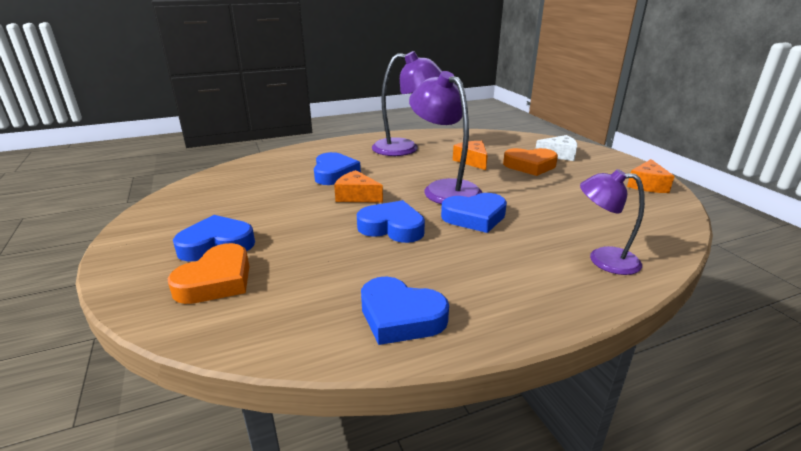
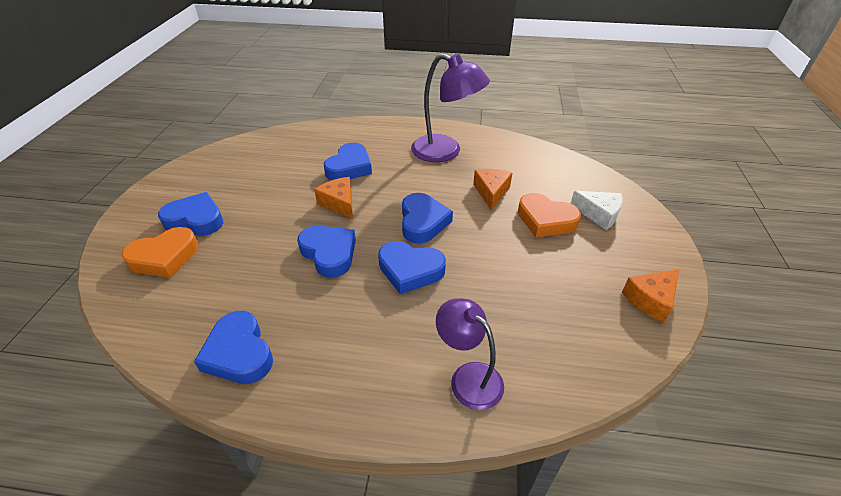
camera: 30 degrees right, 15 degrees up
purple lamp [409,71,482,204] -> blue heart [402,193,453,243]

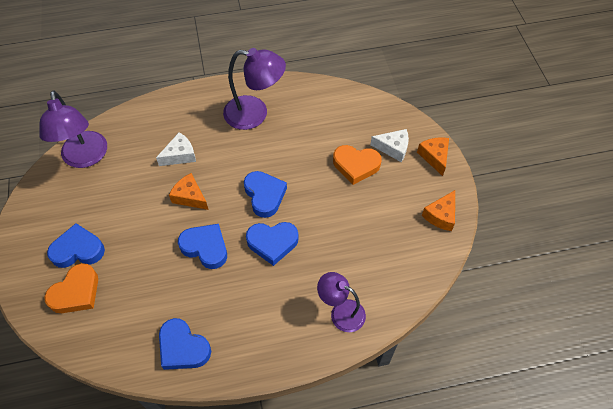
camera: 20 degrees left, 15 degrees up
blue heart [324,143,372,180] -> white cheese [156,132,196,166]
orange cheese [473,169,512,210] -> orange cheese moved to [417,137,449,176]
none -> purple lamp [39,91,107,168]

